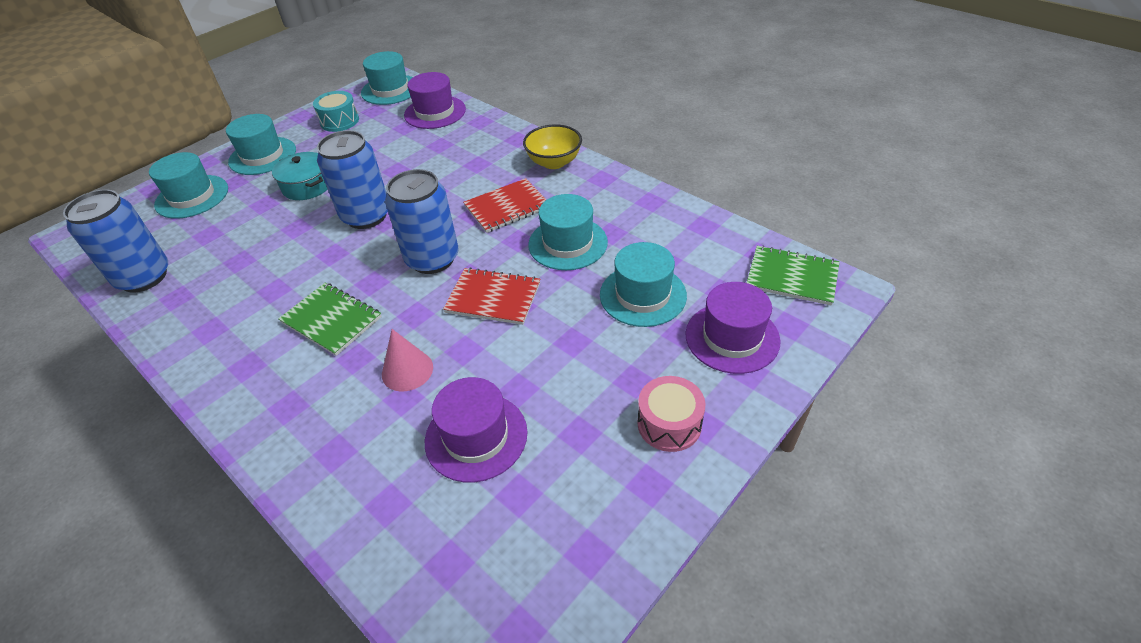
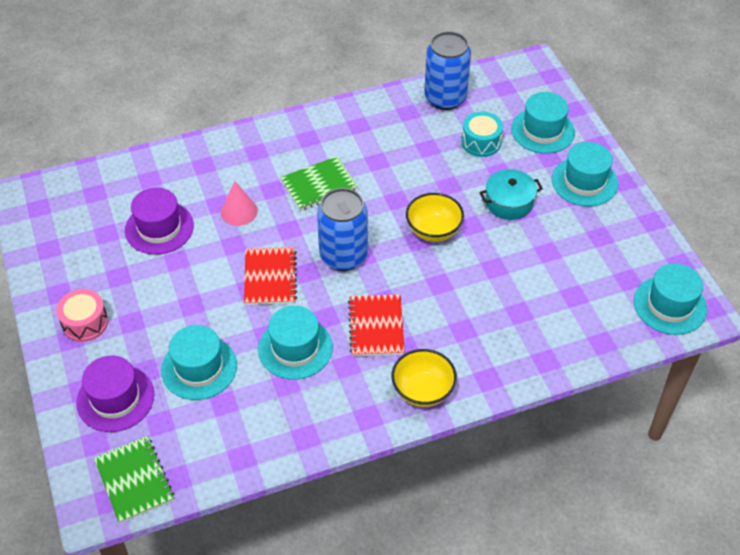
camera: 115 degrees right, 5 degrees up
turquoise drum [313,91,359,132] -> turquoise drum moved to [461,112,503,157]
blue can [317,130,388,229] -> yellow bowl [406,193,464,242]
purple hat [404,72,466,129] -> none
red notebook [443,267,540,325] -> red notebook turned 45 degrees counterclockwise [244,247,297,305]
green notebook [747,245,840,306] -> green notebook turned 75 degrees counterclockwise [94,436,174,523]

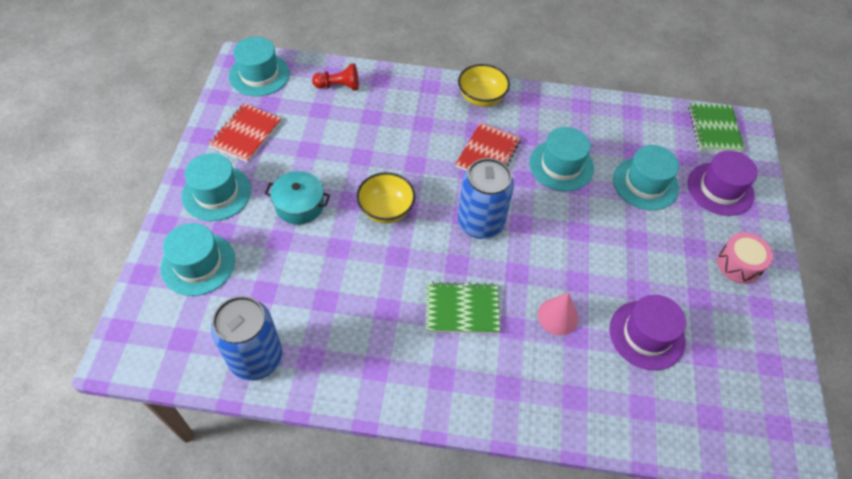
camera: 155 degrees left, 5 degrees up
red notebook [244,247,297,305] -> red notebook moved to [209,103,282,162]
turquoise drum [461,112,503,157] -> none
none -> red pawn [312,63,359,91]

